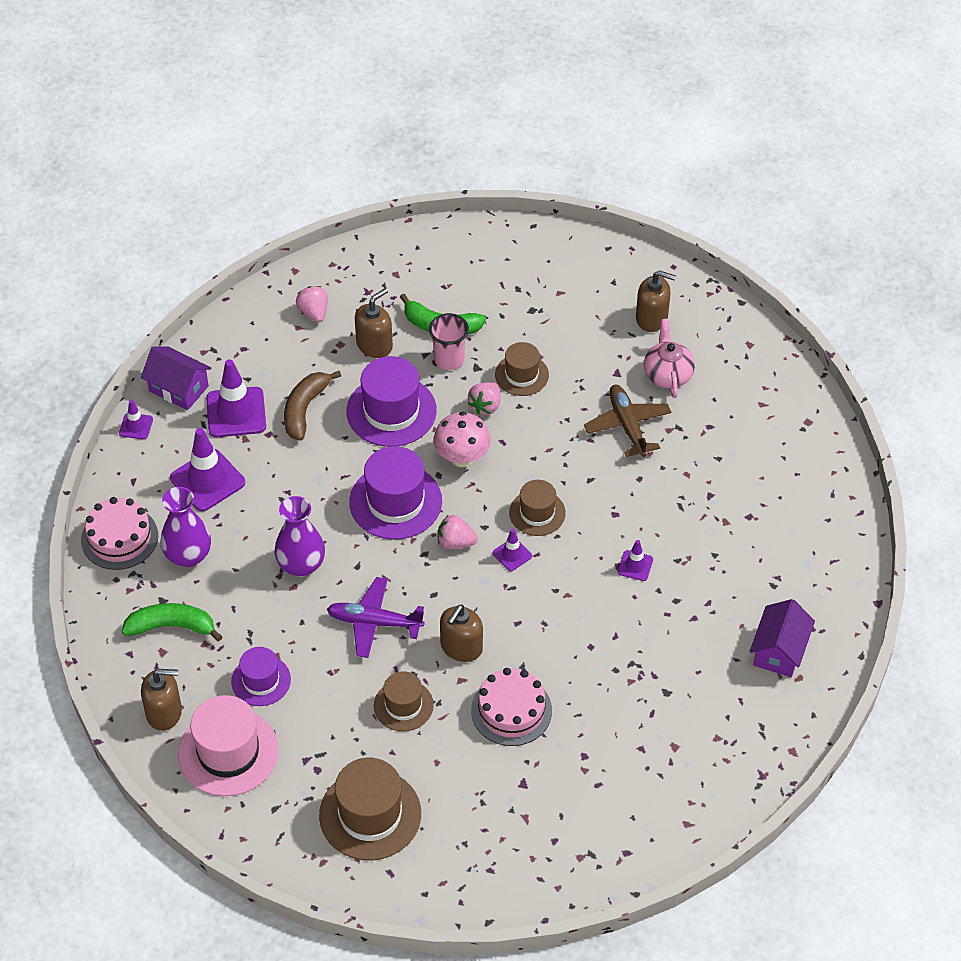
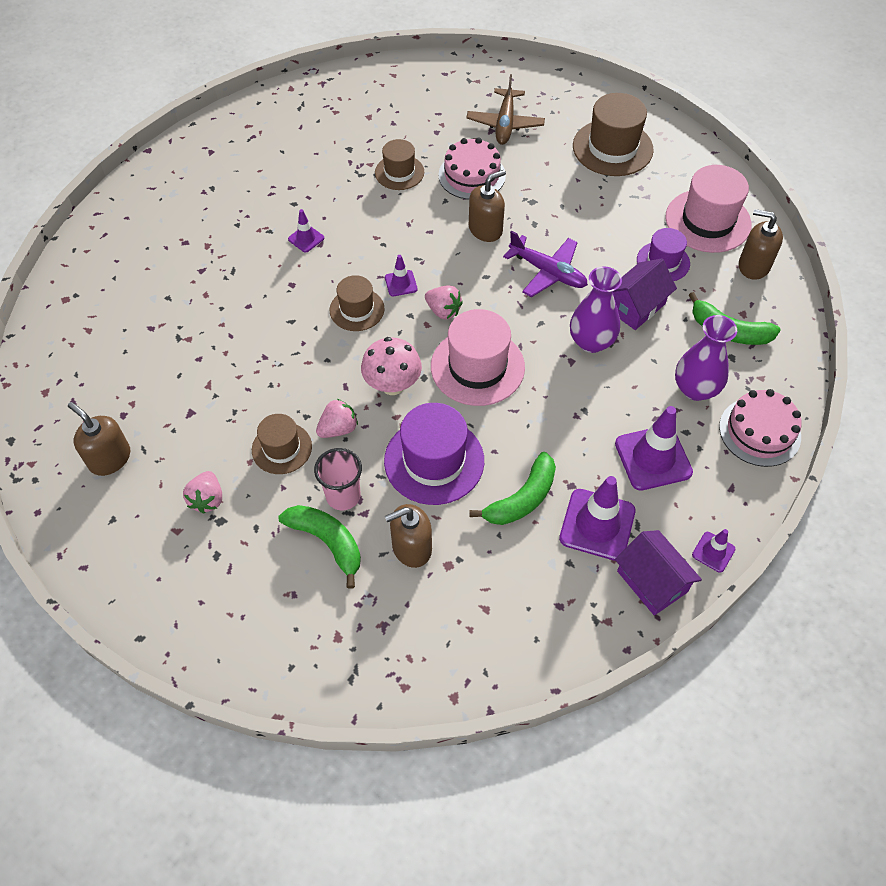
camera: 155 degrees left, 5 degrees up
brown banana [284,371,341,441] -> green banana [469,452,556,525]
pink strawberry [296,286,328,323] -> pink strawberry moved to [183,471,222,514]
purple hat [349,446,442,540] -> pink hat [431,309,525,406]
brown hat [374,671,434,731] -> brown hat moved to [375,139,424,190]
brown plane [584,385,672,457] -> brown plane moved to [466,74,545,145]
pink teapot [644,319,695,398] -> none
purple house [750,599,815,677] -> purple house moved to [613,258,677,330]

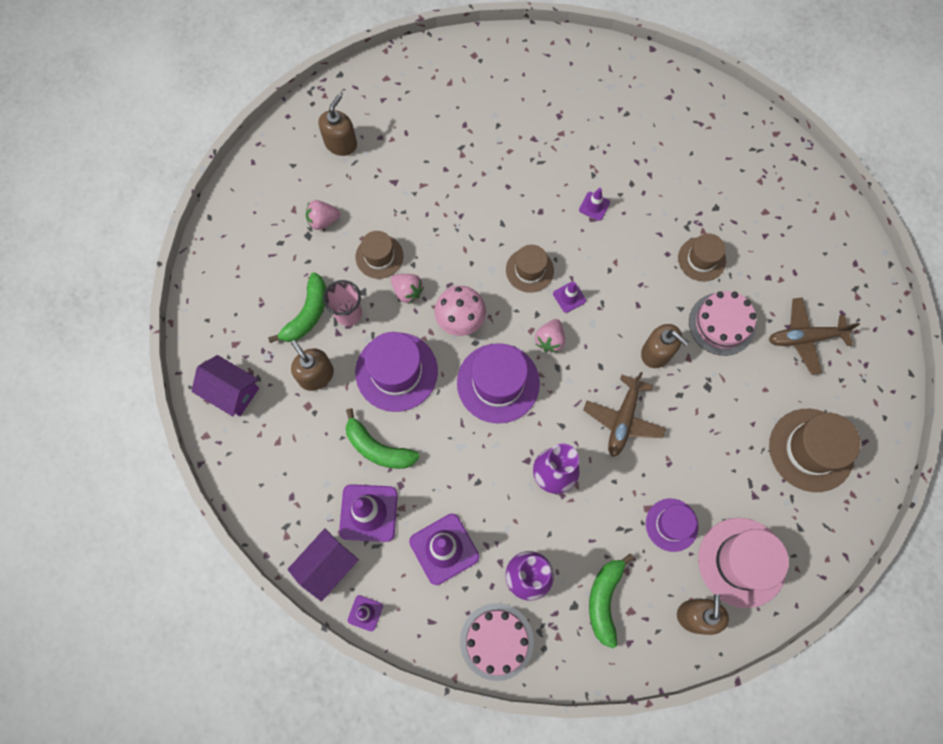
camera: 75 degrees right, 15 degrees up
pink hat [431,309,525,406] -> purple hat [457,343,540,424]
purple plane [503,231,588,297] -> brown plane [583,372,666,457]
purple house [613,258,677,330] -> purple house moved to [191,355,259,417]

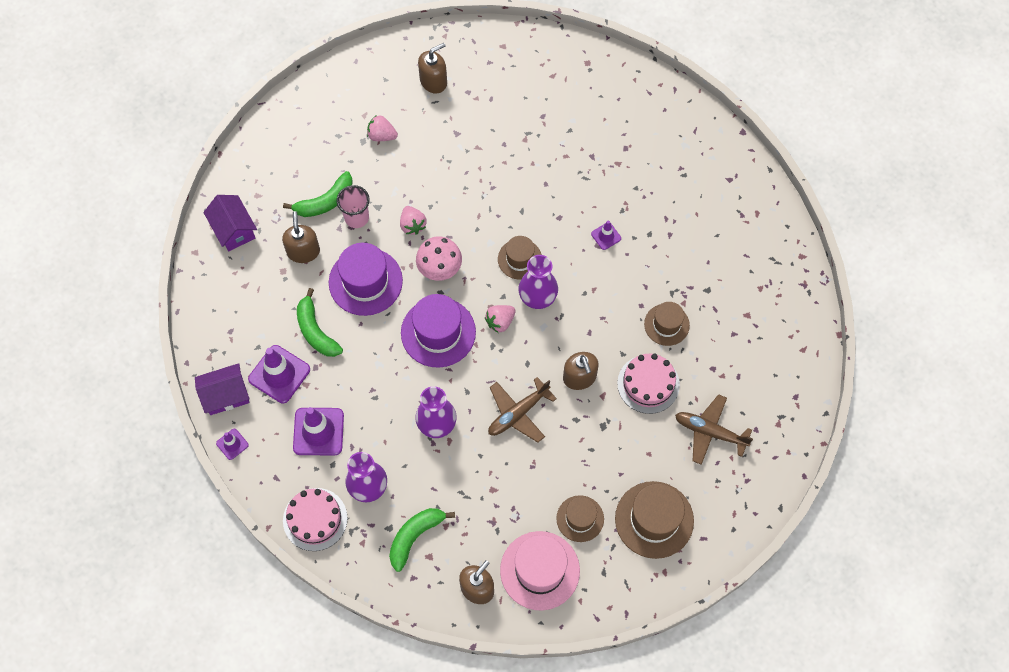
camera: 30 degrees right, 5 degrees down
brown hat [356,231,403,279] -> brown hat moved to [556,495,604,542]
purple traffic cone [553,282,586,313] -> purple vase [519,255,558,309]
purple hat [646,499,698,552] -> none

